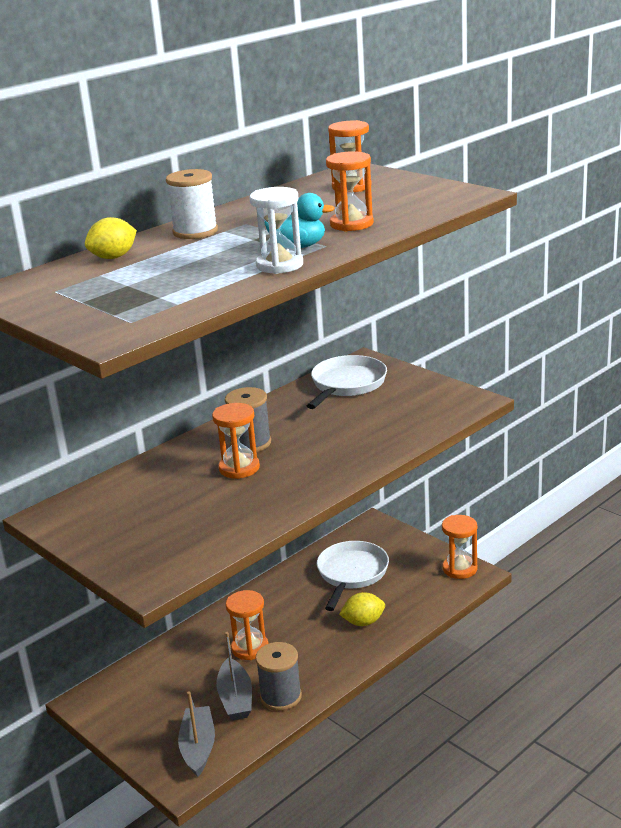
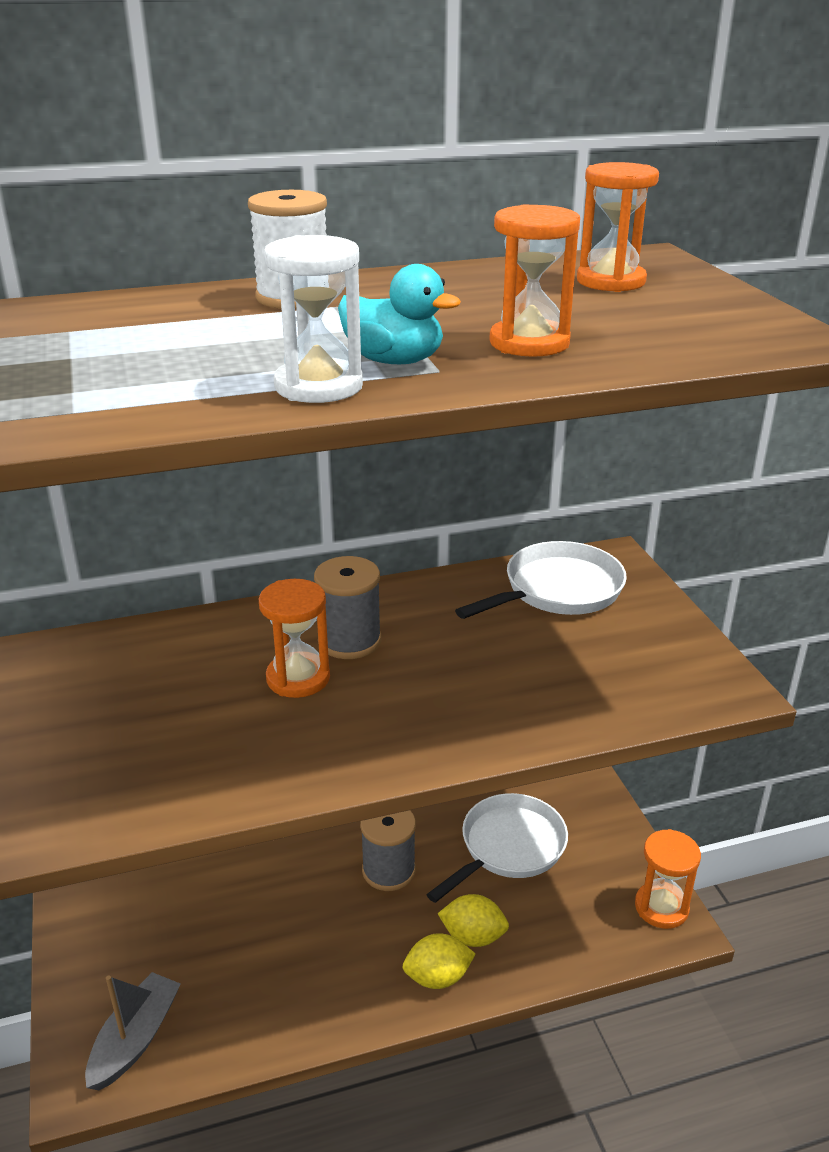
camera: 25 degrees right, 5 degrees up
yellow lemon [85,217,137,259] -> yellow lemon moved to [402,933,476,989]
grey boat [216,632,252,720] -> none
orange hourglass [226,590,269,660] -> none
grey spool [255,642,302,711] -> grey spool moved to [360,810,416,891]

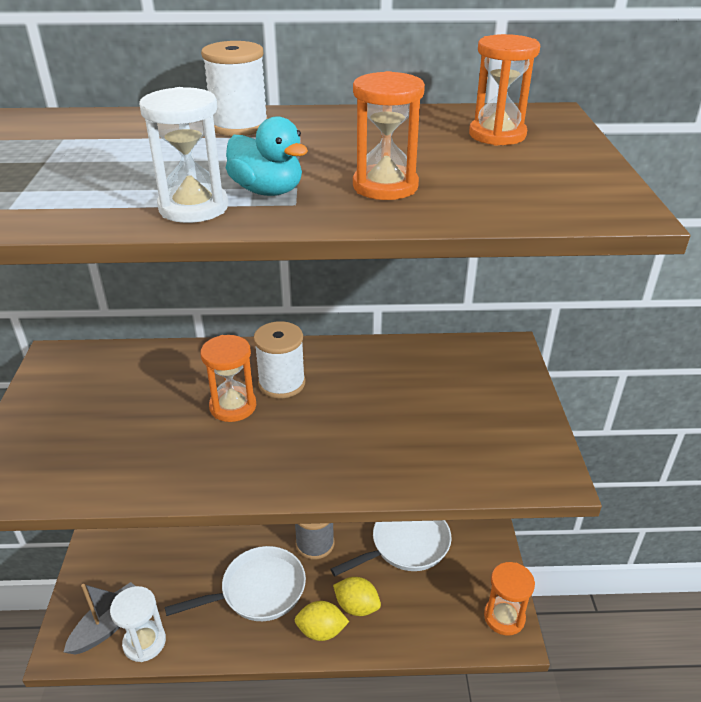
camera: 15 degrees right, 5 degrees up
grey spool [314,556,381,659] -> white spool [253,321,305,398]
white pan [455,541,627,619] -> white pan moved to [165,546,306,621]
none -> white hourglass [110,586,166,662]

